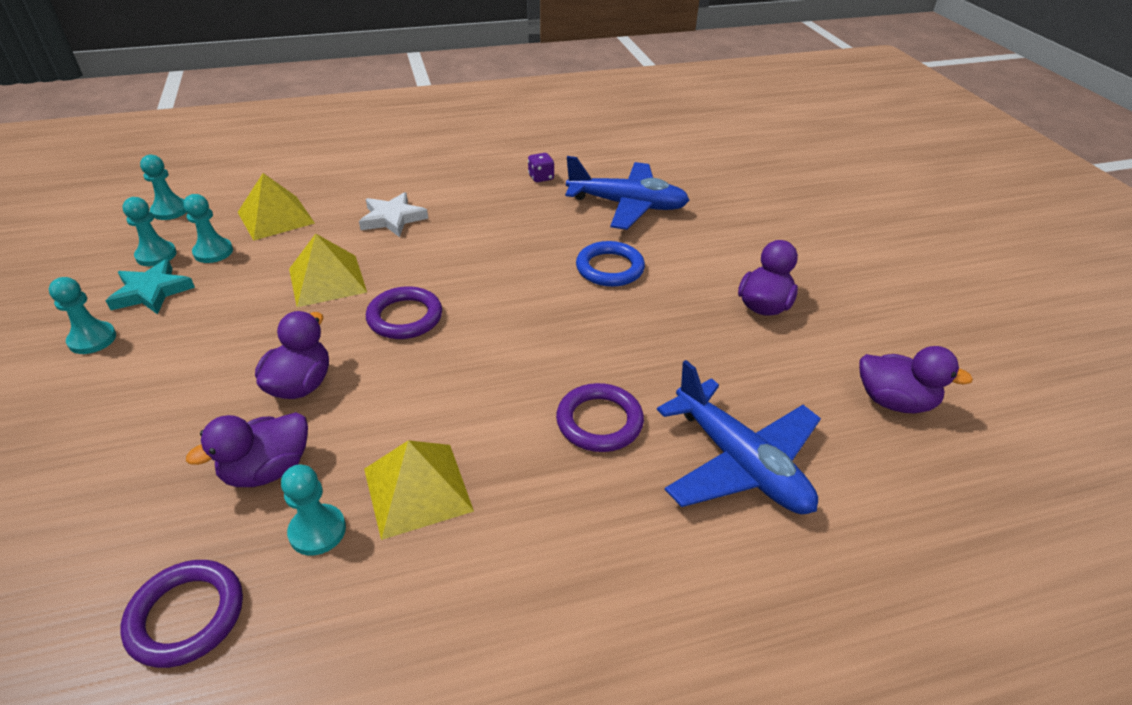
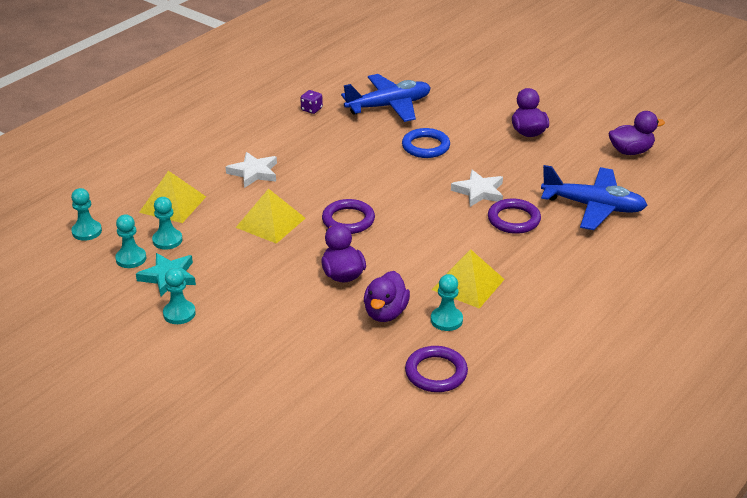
camera: 35 degrees left, 5 degrees down
none -> white star [451,170,503,207]

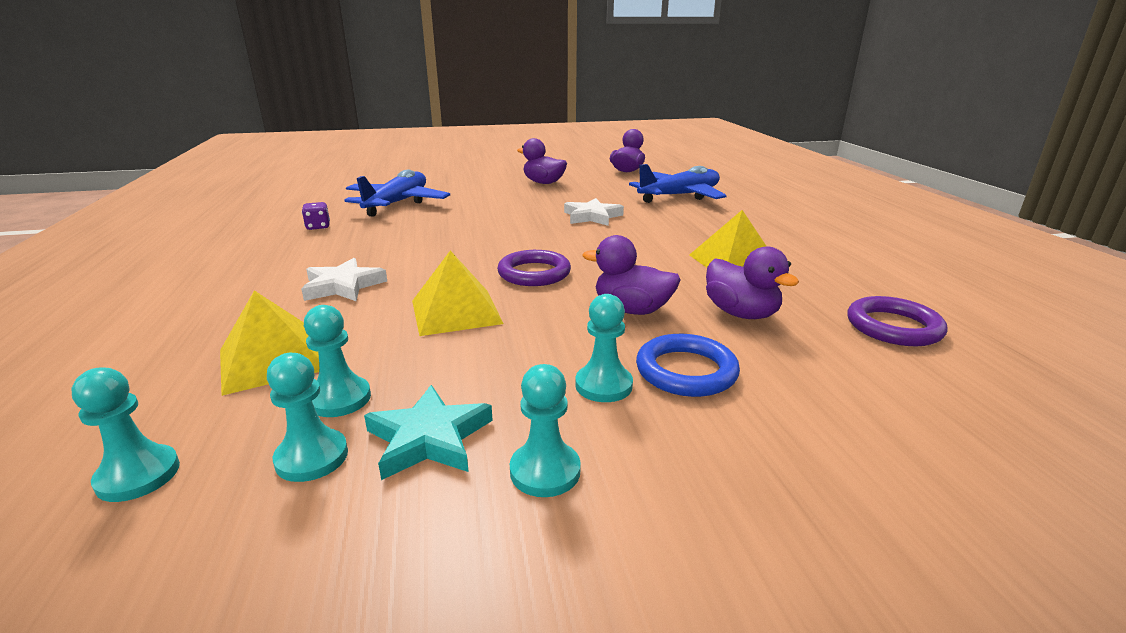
camera: 50 degrees left, 10 degrees down
blue ring [402,128,450,158] -> blue ring moved to [636,334,740,397]
turquoise pawn [431,274,463,331] -> turquoise pawn moved to [575,294,633,402]
purple ring [488,199,541,234] -> none

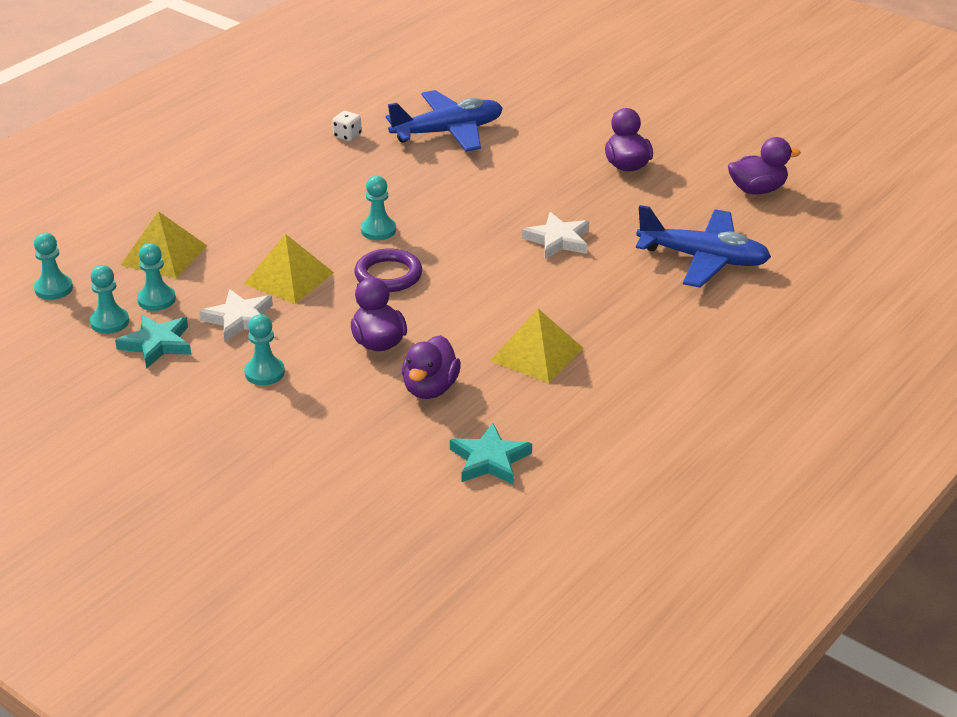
camera: 50 degrees right, 10 degrees up
white star [301,258,387,301] -> white star moved to [199,289,273,342]
purple dice [302,202,330,230] -> white dice [332,111,362,141]
turquoise pawn [510,364,581,497] -> turquoise pawn moved to [361,176,396,240]
blue ring [636,334,740,397] -> none
purple ring [847,296,947,346] -> turquoise star [450,423,532,485]

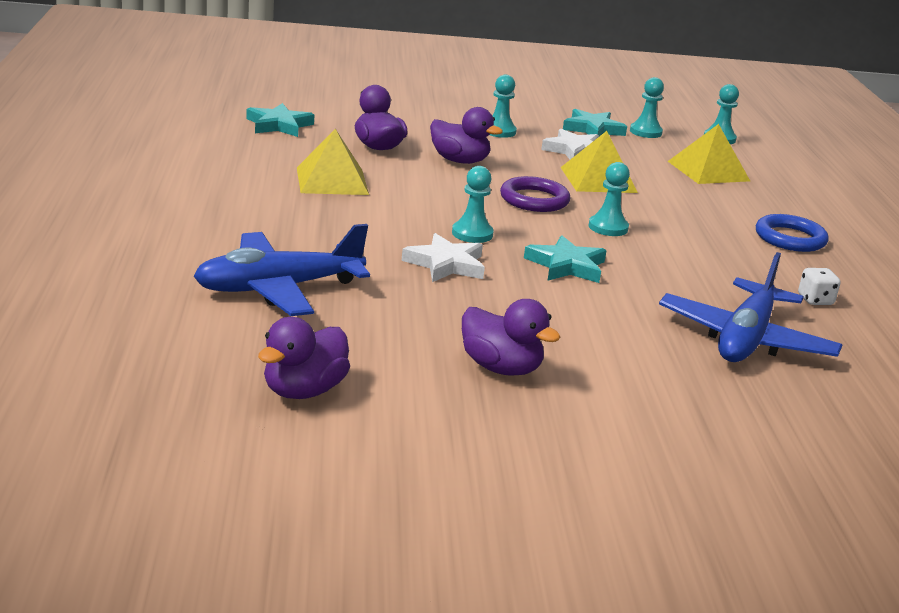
camera: 135 degrees right, 10 degrees down
turquoise pawn [137,243,176,311] -> turquoise pawn moved to [452,166,494,243]
none -> turquoise star [524,235,607,283]
none -> blue ring [756,214,829,252]

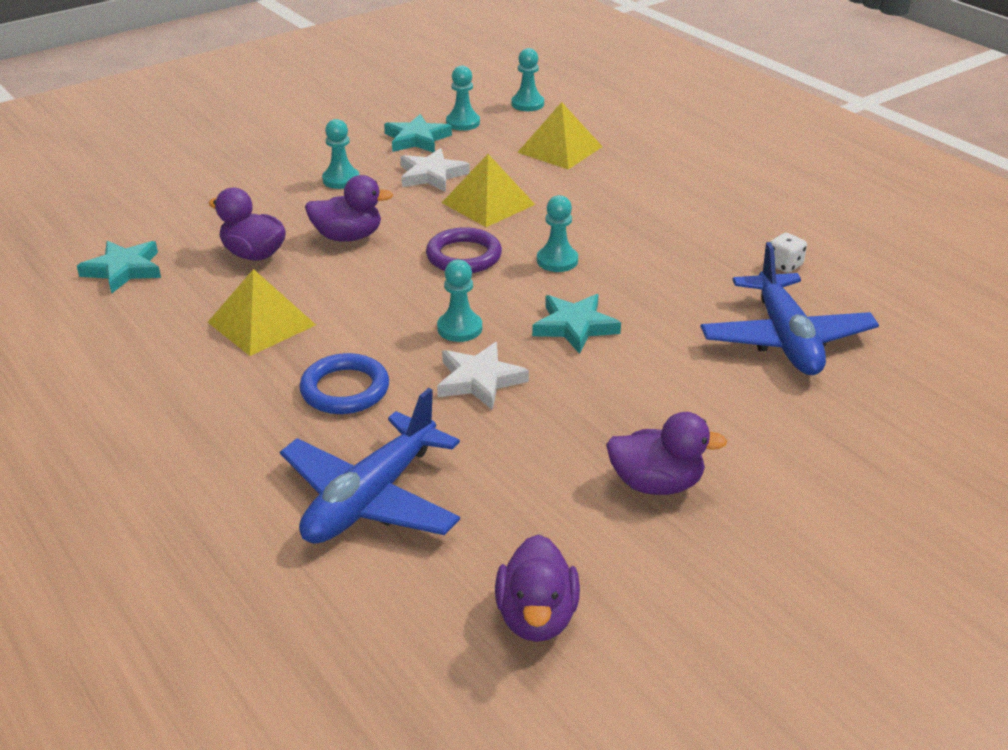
camera: 30 degrees left, 10 degrees up
blue ring [756,214,829,252] -> blue ring moved to [299,353,389,414]

